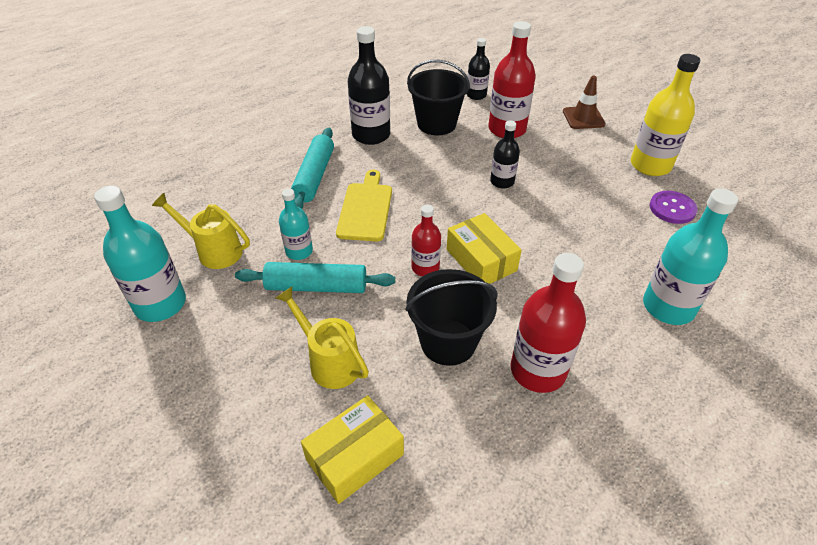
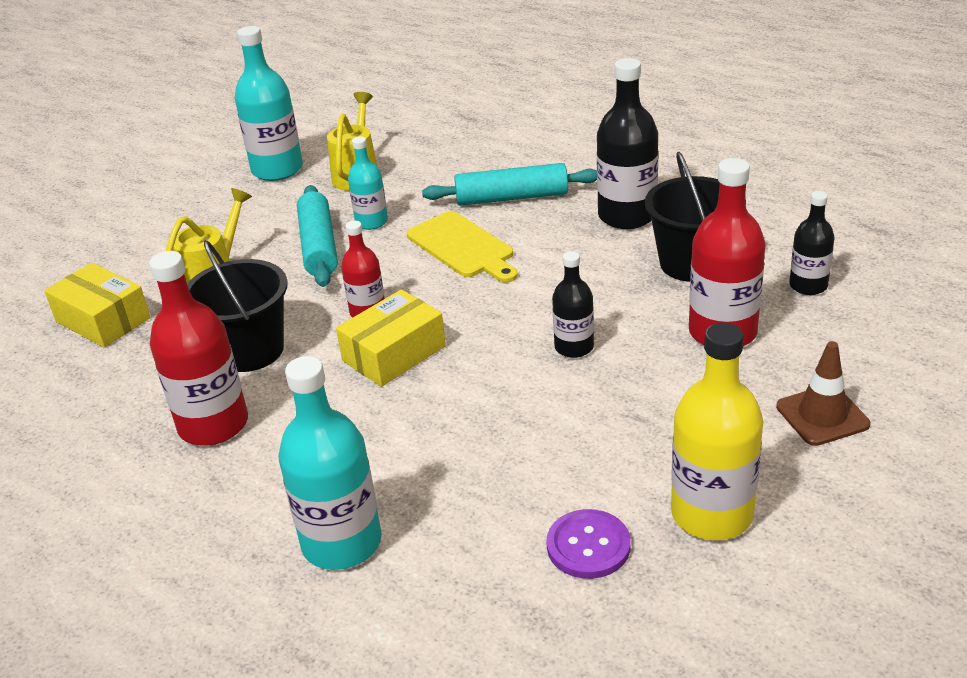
camera: 80 degrees right, 10 degrees down
yellow cutting board [336,170,392,242] -> yellow cutting board turned 60 degrees clockwise [407,211,518,283]

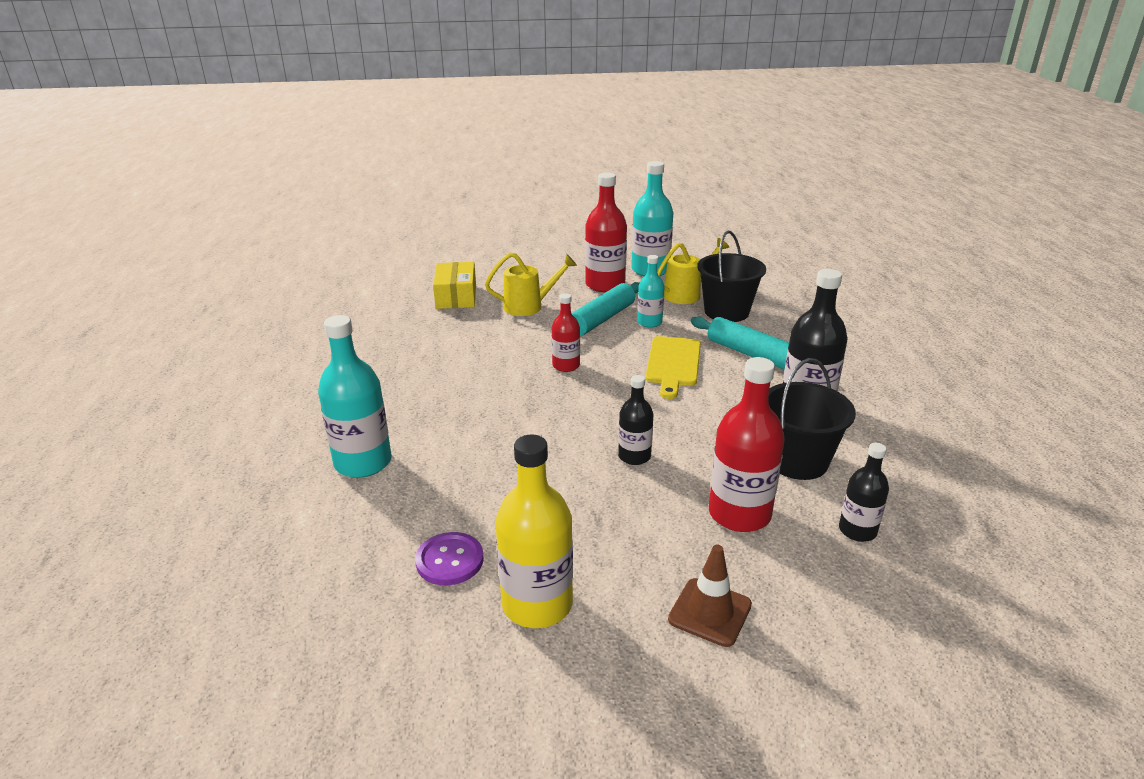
camera: 45 degrees right, 5 degrees down
red bottle [149,251,248,446] -> red bottle moved to [585,172,627,292]
black bucket [187,240,288,372] -> black bucket moved to [697,231,766,322]
yellow box [336,289,446,387] -> none

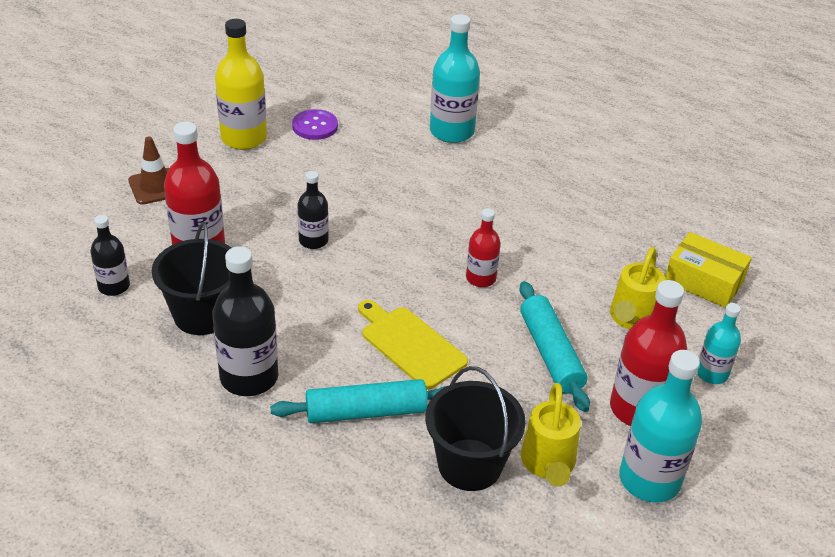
camera: 125 degrees right, 10 degrees up
turquoise bottle [637,255,664,328] -> turquoise bottle moved to [697,303,741,384]

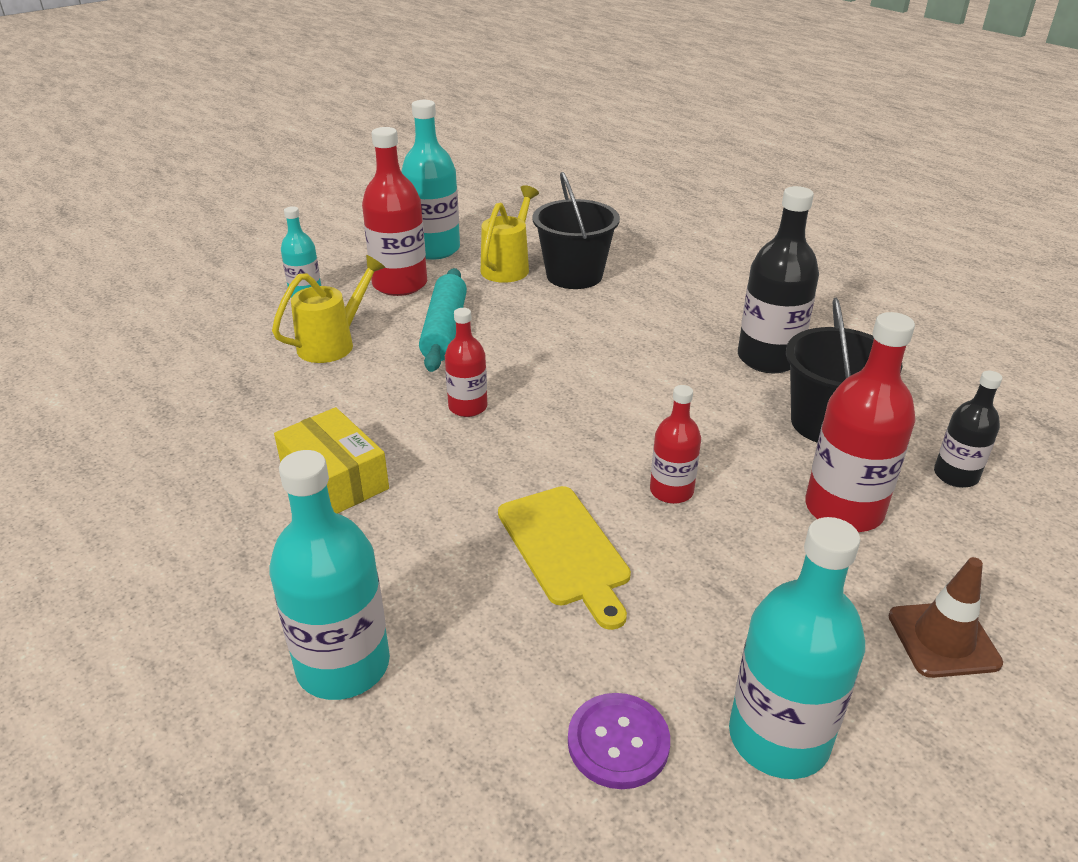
camera: 160 degrees left, 5 degrees down
yellow bottle [215,19,267,150] -> turquoise bottle [729,517,865,779]
turquoise rolling pin [270,379,446,423] -> none
black bottle [297,171,329,249] -> red bottle [650,385,701,504]
yellow cutting board [358,300,468,390] -> yellow cutting board moved to [498,486,631,630]
yellow box [665,232,752,308] -> yellow box moved to [274,407,389,514]

